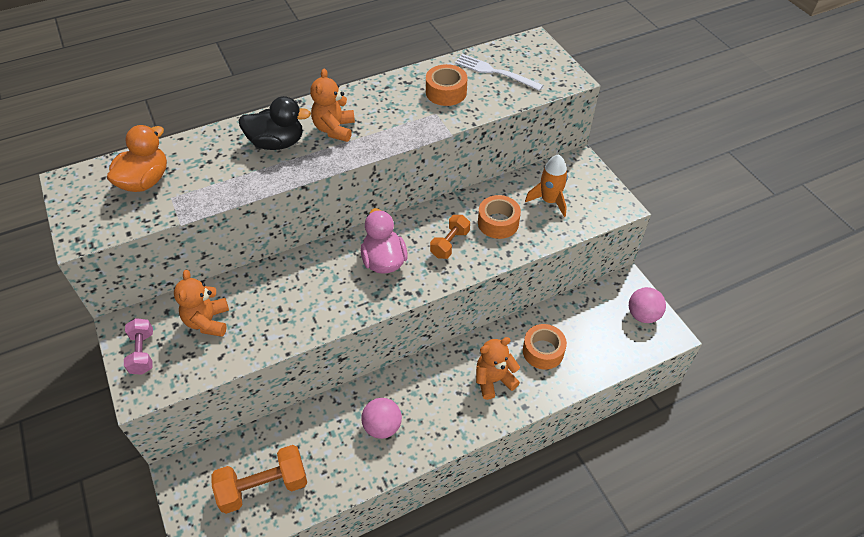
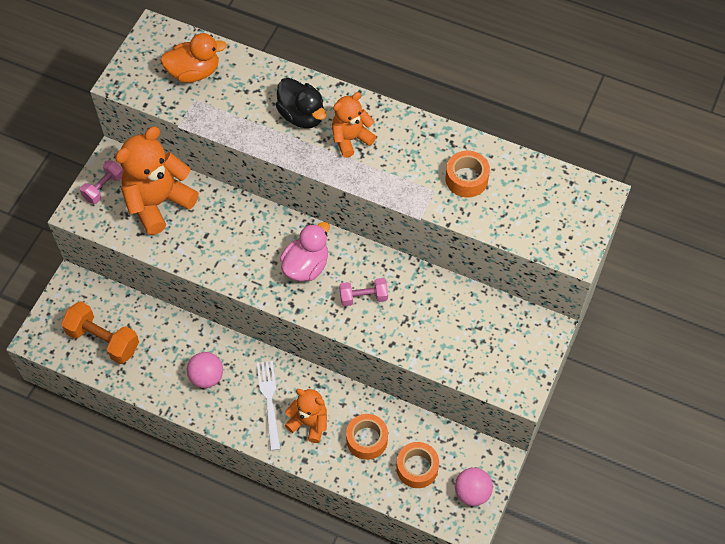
camera: 50 degrees right, 10 degrees up
orange teddy bear [174,270,229,337] -> orange teddy bear [115,127,199,235], size x1.71
orange dumbbell [430,215,470,259] -> pink dumbbell [339,278,388,306]
white fork [455,54,543,91] -> white fork moved to [257,361,280,451]
orange tape [478,195,521,239] -> orange tape moved to [396,442,439,488]
orange rocket [525,154,568,217] -> none

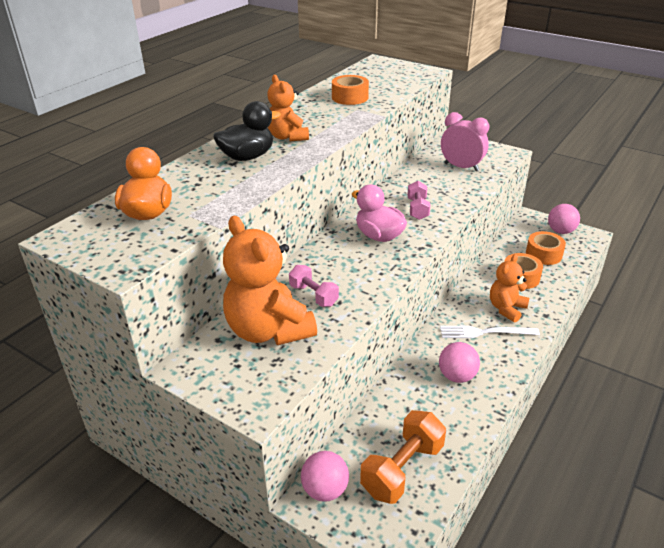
camera: 80 degrees left, 25 degrees down
pink dumbbell [80,160,123,204] -> pink dumbbell moved to [289,265,339,307]
none -> pink ball [301,451,349,502]
none -> pink clock [441,112,489,171]

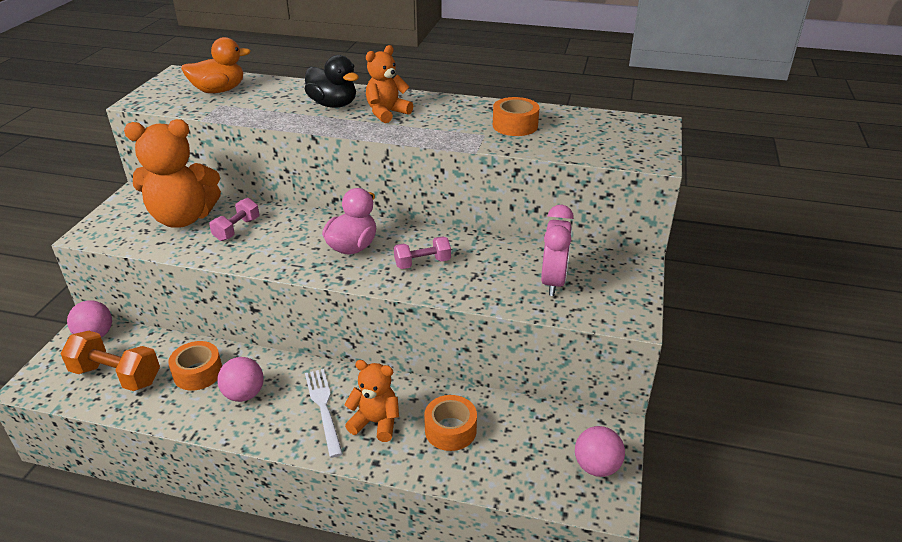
camera: 70 degrees right, 0 degrees up
orange teddy bear [223,216,317,345] -> orange teddy bear turned 135 degrees counterclockwise [124,119,221,228]
orange tape [526,231,566,265] -> orange tape moved to [168,341,222,391]

